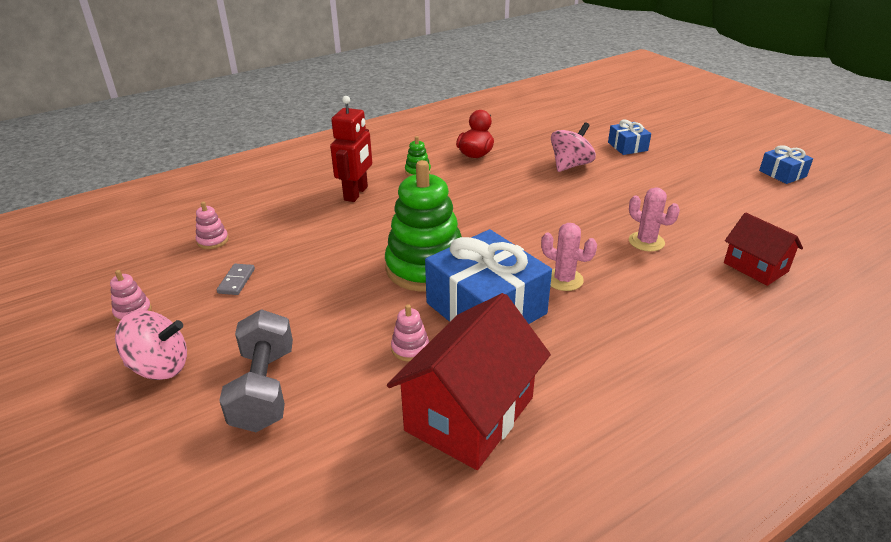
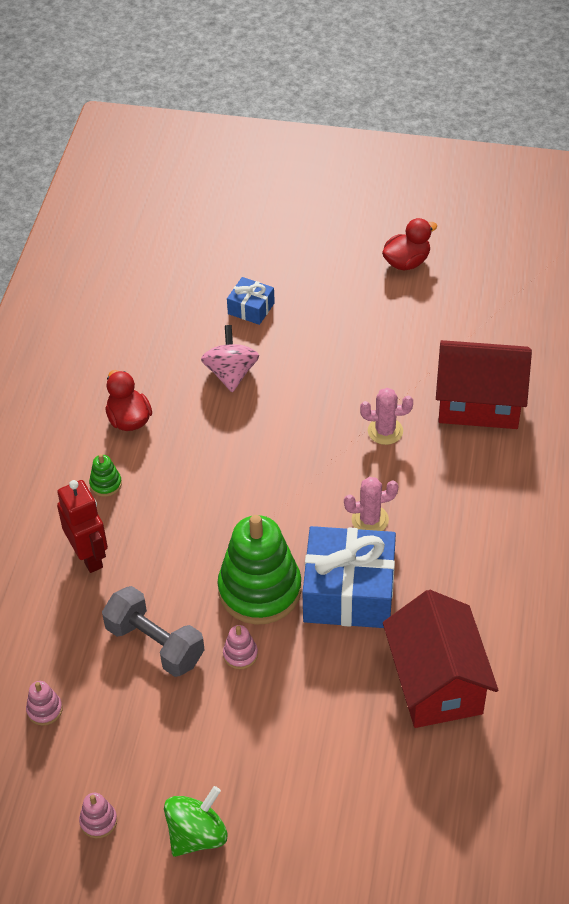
camera: 45 degrees left, 15 degrees up
pink spinning top [115,310,187,380] -> green spinning top [164,786,228,857]
grey domino [217,264,255,295] -> none
grey dumbbell [219,309,293,432] -> grey dumbbell moved to [102,586,204,677]
pink stacking toy [391,304,429,362] -> pink stacking toy moved to [223,625,258,669]
red house [724,212,803,286] -> red house [436,340,532,429], size x1.72
blue gift [759,145,813,184] -> red duck [382,218,437,270]

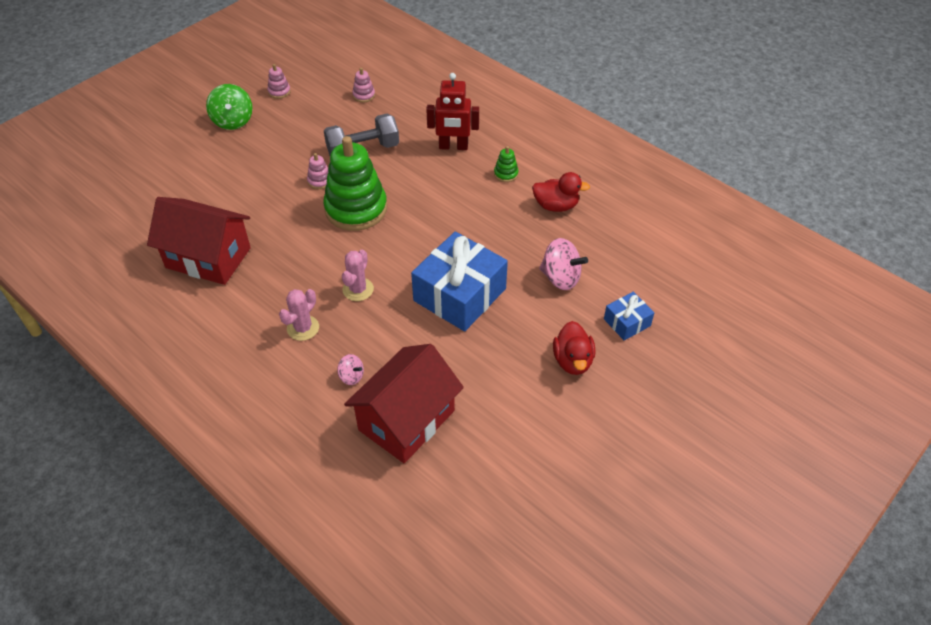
camera: 120 degrees right, 0 degrees up
blue gift [302,526,396,628] -> blue gift moved to [411,231,508,331]
pink cactus [360,388,413,445] -> pink cactus moved to [279,289,319,341]
red duck [382,218,437,270] -> red duck moved to [553,321,595,375]
none -> pink spinning top [337,354,364,385]

